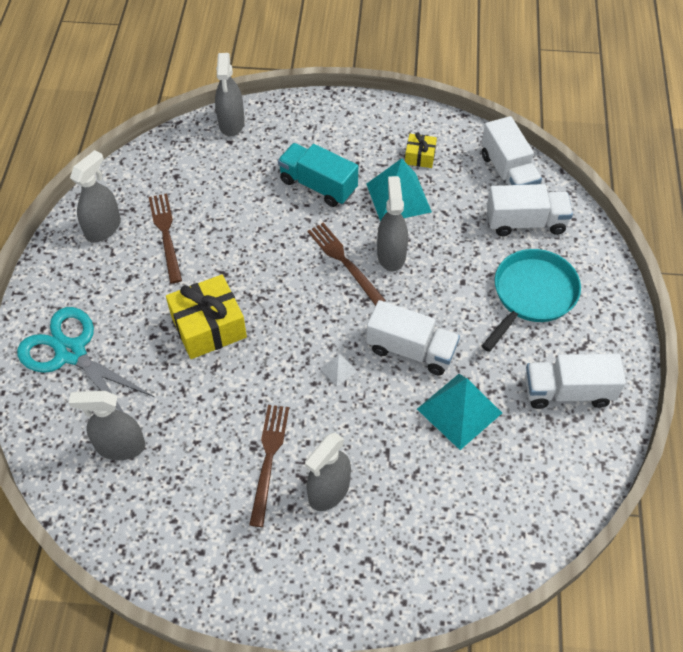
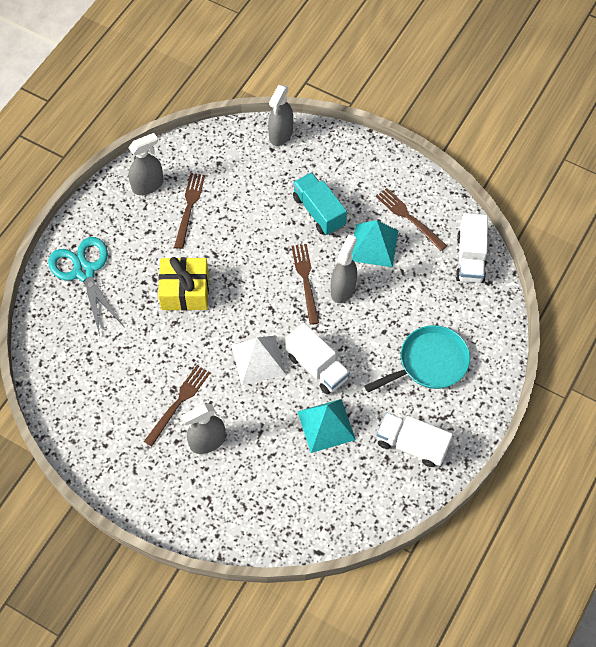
camera: 25 degrees right, 5 degrees up
grey spray bottle [69,391,145,460] -> none
white pyramid [320,354,357,386] -> white pyramid [231,336,286,385], size x2.23
yellow gift [405,133,437,168] -> brown fork [376,188,447,251]
white truck [487,184,573,236] -> none

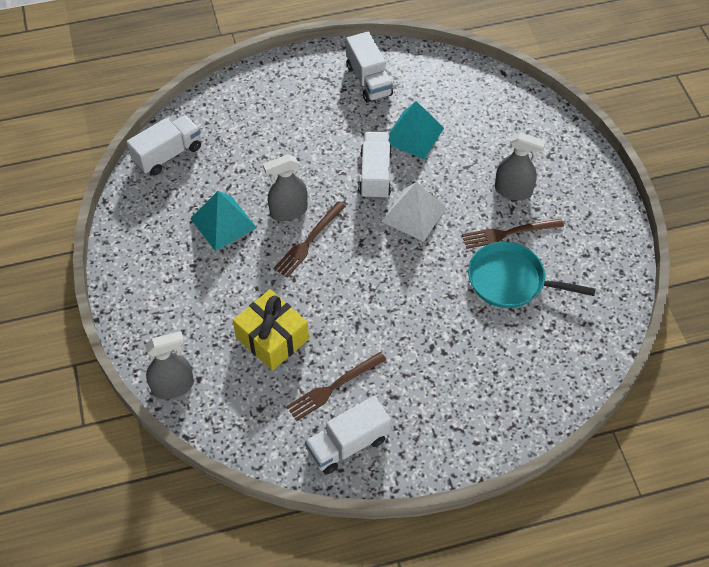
camera: 135 degrees left, 5 degrees down
turquoise scissors [48,237,124,336] -> none
grey spray bottle [128,133,163,195] -> white truck [305,396,391,475]
yellow gift [158,257,209,311] -> yellow gift moved to [233,289,309,371]
turquoise truck [293,172,347,235] -> none
turquoise pan [364,325,470,392] -> turquoise pan moved to [468,242,596,308]
brown fork [376,188,447,251] -> none

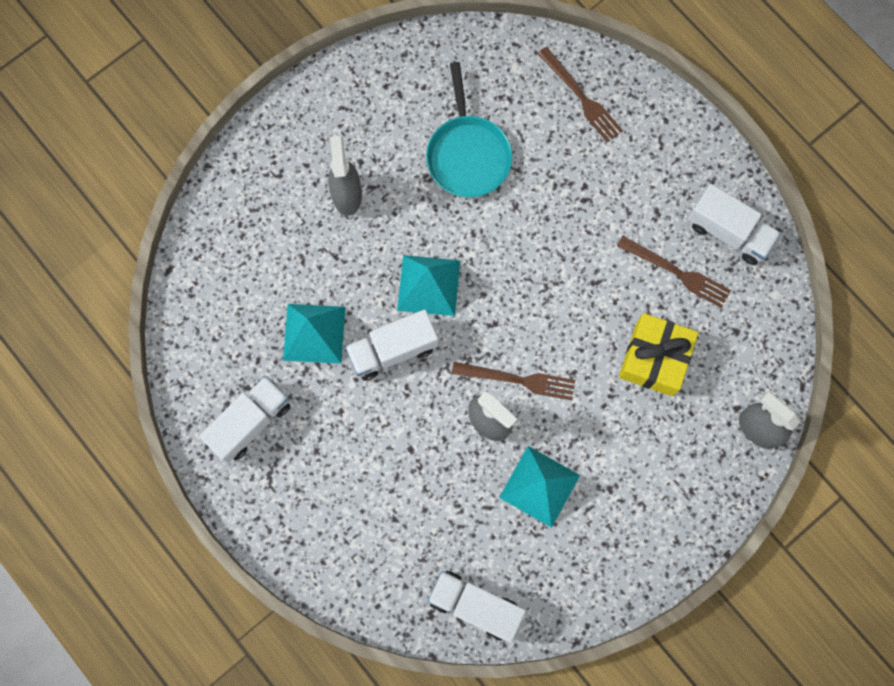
camera: 115 degrees left, 20 degrees up
white pyramid [381,182,446,242] -> turquoise pyramid [397,255,460,316]
brown fork [462,218,564,249] -> brown fork moved to [537,47,623,143]

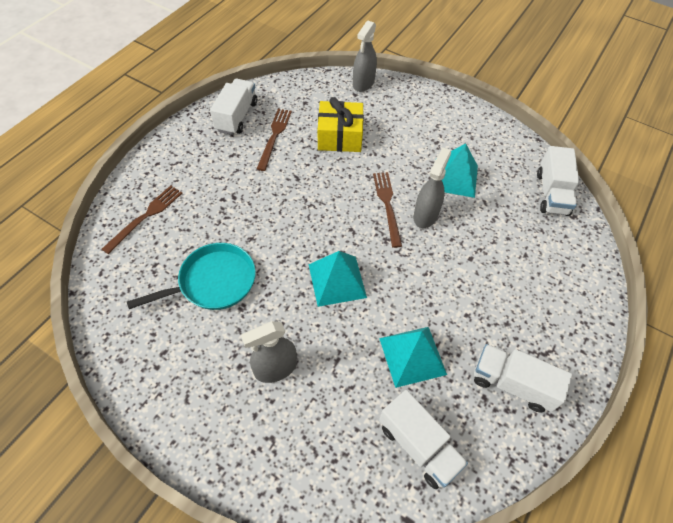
camera: 110 degrees left, 20 degrees down
white truck [345,310,438,381] -> white truck moved to [379,390,468,489]

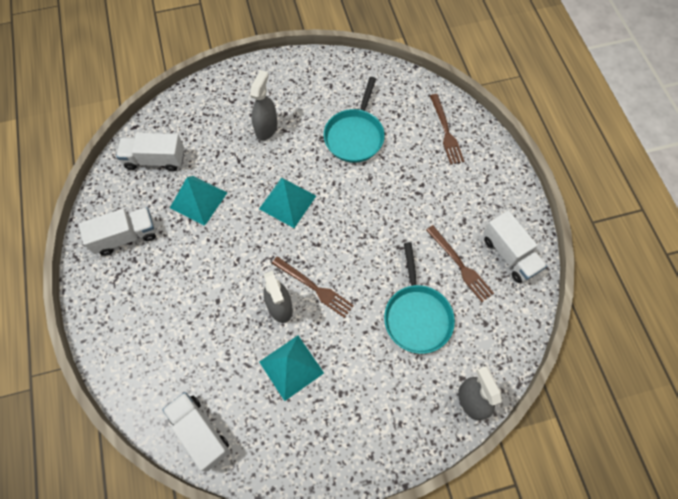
camera: 135 degrees right, 10 degrees up
yellow gift [318,97,364,152] -> turquoise pan [384,242,455,354]

